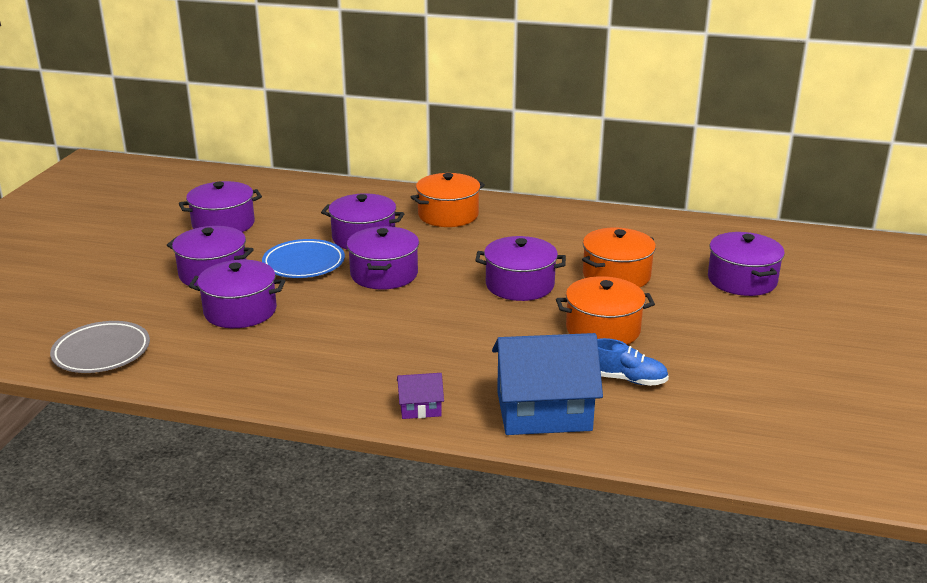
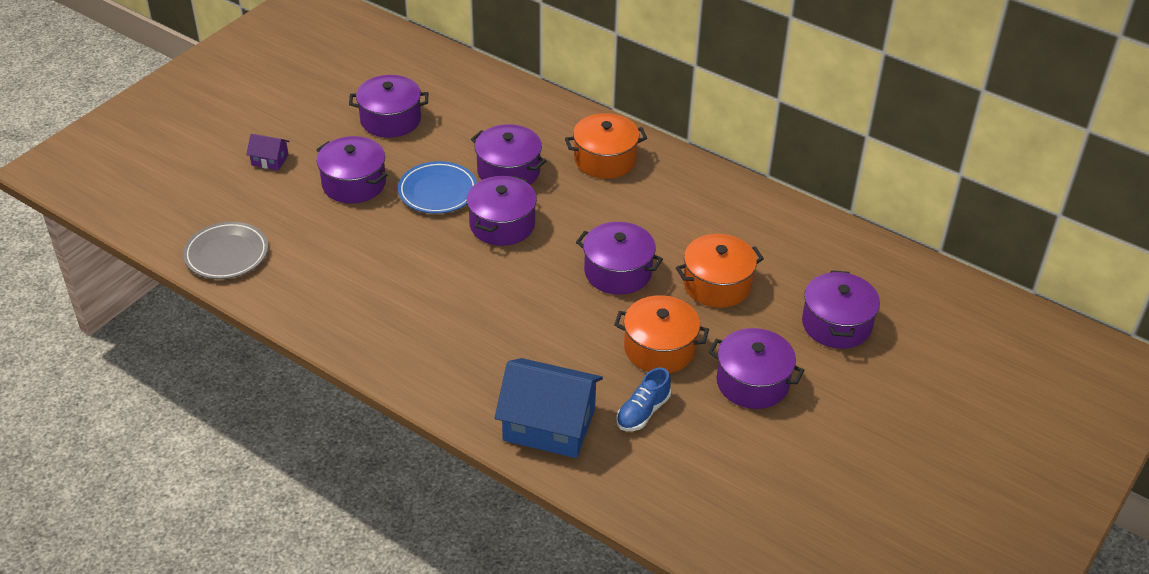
camera: 20 degrees right, 15 degrees up
purple pot [189,260,285,328] -> purple pot moved to [708,328,804,409]
purple house [397,373,444,419] -> purple house moved to [246,134,289,170]
blue shoe [597,338,669,386] -> blue shoe turned 90 degrees clockwise [616,368,671,431]

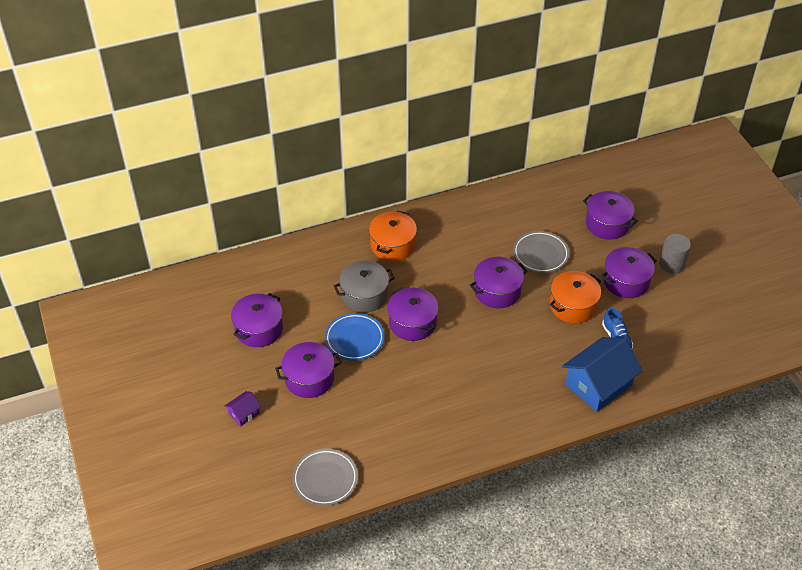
camera: 55 degrees left, 5 degrees up
purple pot [471,124,546,185] -> grey pot [334,260,395,313]
orange pot [676,234,764,308] -> grey plate [513,231,570,273]
none -> grey cylinder [659,234,691,274]

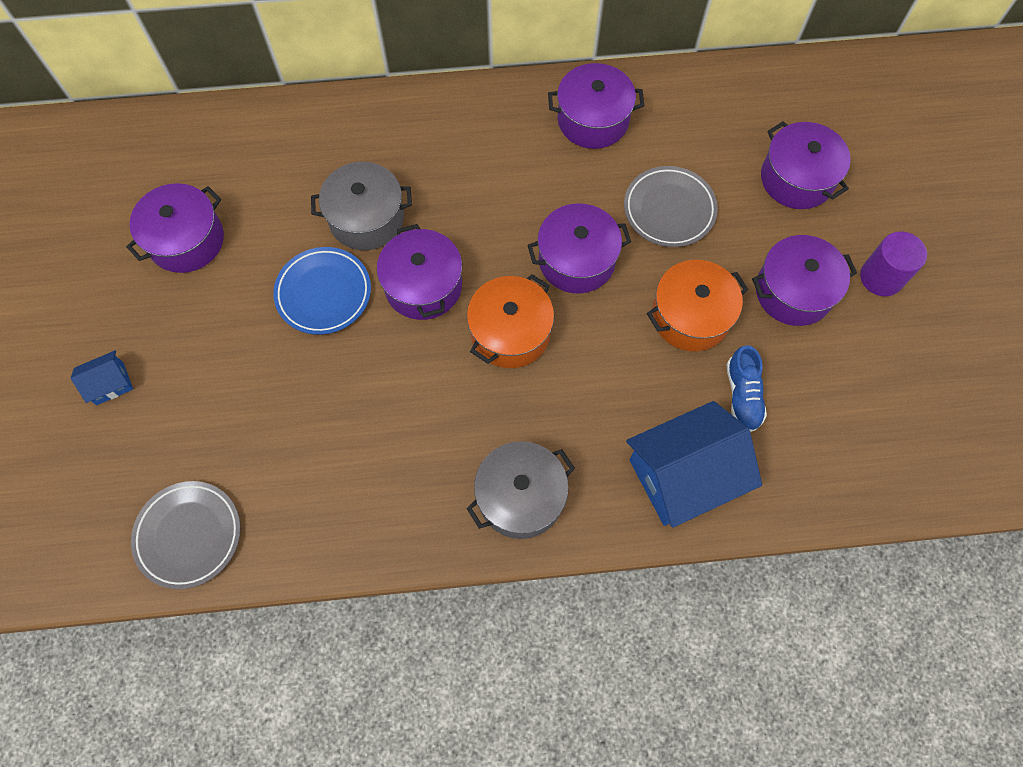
camera: 15 degrees right, 20 degrees up
purple house [225,391,261,426] -> blue house [71,350,133,405]
purple pot [275,342,341,398] -> purple pot moved to [548,63,644,149]
orange pot [369,211,417,261] -> orange pot moved to [467,274,554,368]
grey cylinder [659,234,691,274] -> purple cylinder [860,232,927,296]
none -> grey pot [467,441,575,539]

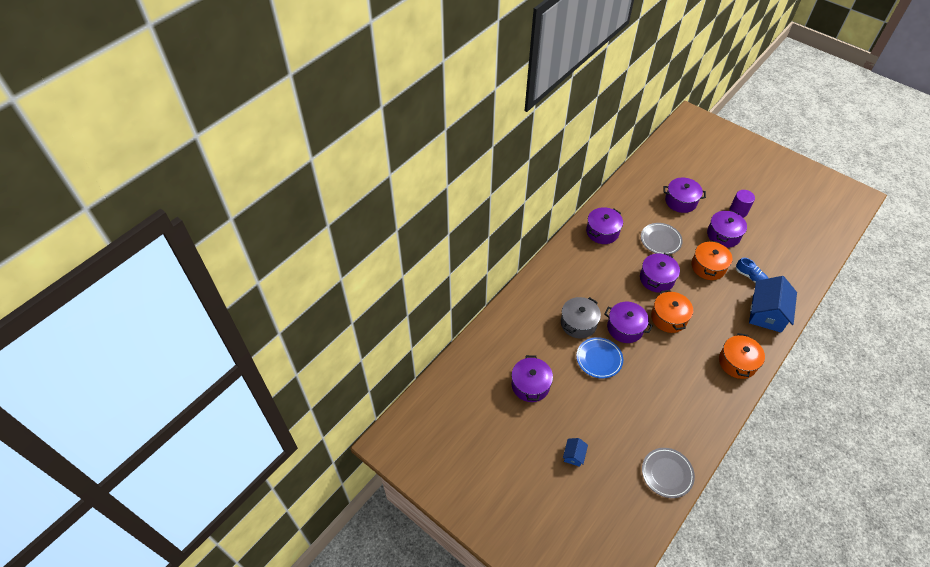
camera: 45 degrees left, 15 degrees down
grey pot [467,441,575,539] -> orange pot [719,333,765,379]

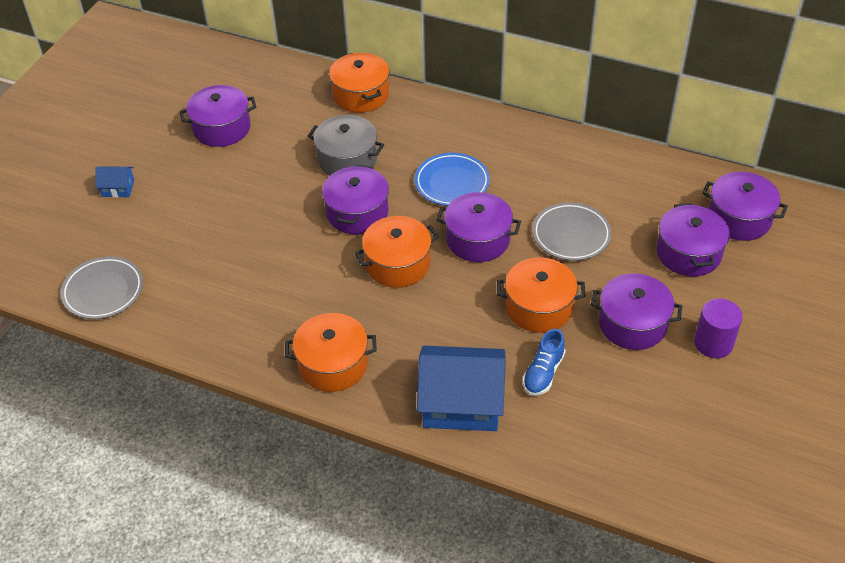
camera: 75 degrees right, 5 degrees down
blue plate [576,337,623,378] -> blue plate moved to [415,153,490,206]
purple pot [586,207,623,244] -> purple pot moved to [702,172,788,241]
none -> orange pot [329,53,389,113]

